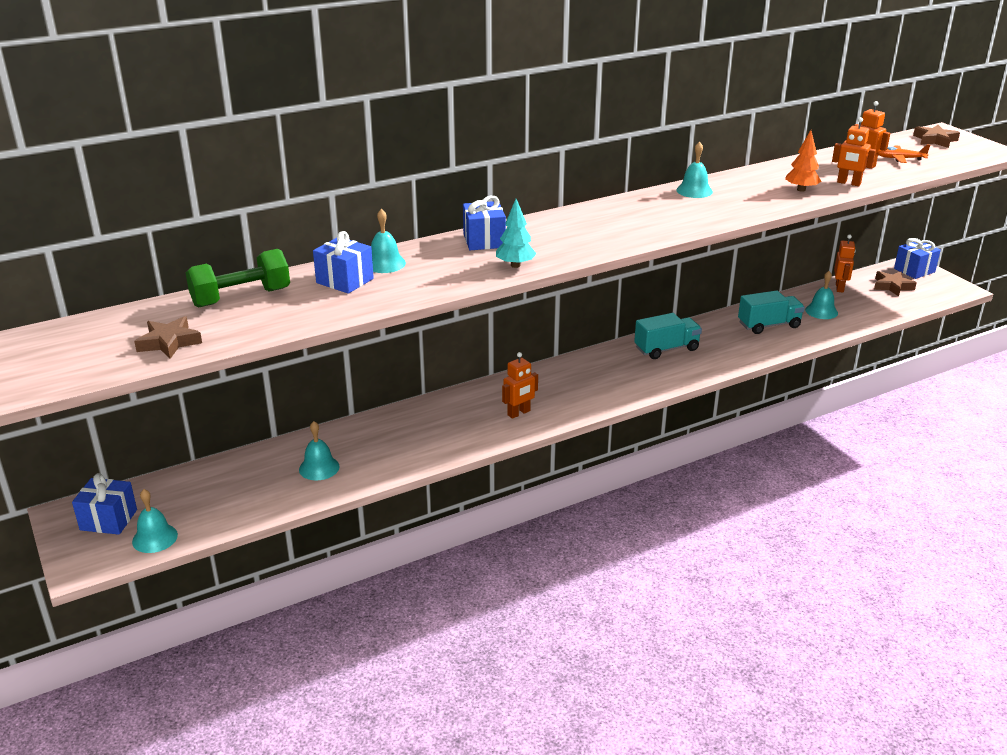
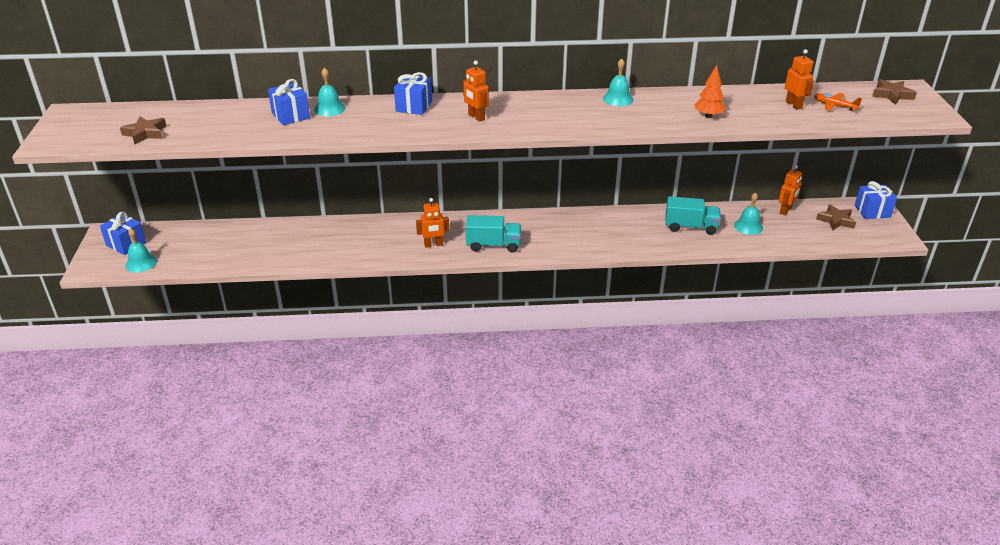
camera: 25 degrees right, 5 degrees up
green dumbbell [186,249,290,307] -> none
turquoise bell [299,421,339,480] -> none
turquoise tree [496,199,537,268] -> none
turquoise truck [634,313,702,359] -> turquoise truck moved to [466,215,521,253]
orange robot [832,117,876,186] -> orange robot moved to [463,61,489,122]

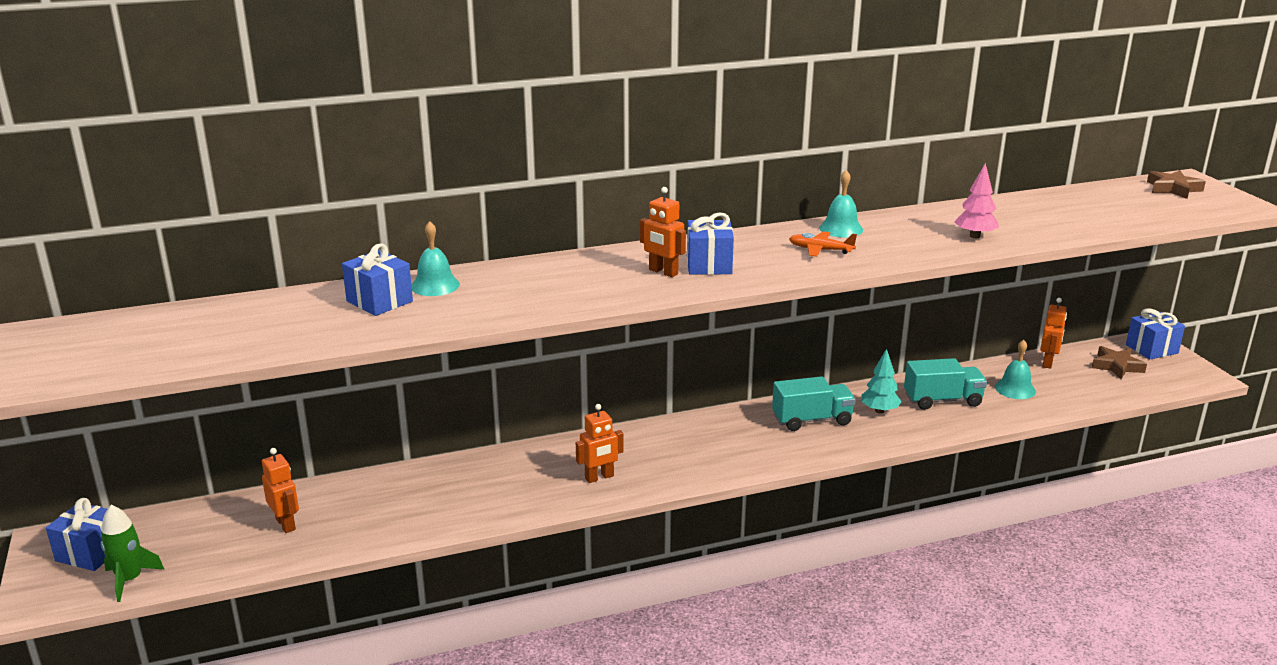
camera: 15 degrees left, 10 degrees down
brown star [120,116,166,144] -> none
turquoise bell [126,228,157,273] -> green rocket [101,505,164,602]
blue gift [394,72,432,115] -> blue gift moved to [687,212,734,275]
turquoise truck [466,215,521,253] -> turquoise truck moved to [772,376,856,431]
orange tree [695,65,726,118] -> pink tree [954,163,999,238]
orange robot [785,49,814,110] -> orange robot moved to [262,448,299,533]
orange plane [814,93,862,111] -> orange plane moved to [789,231,857,257]
none -> turquoise tree [861,348,902,414]

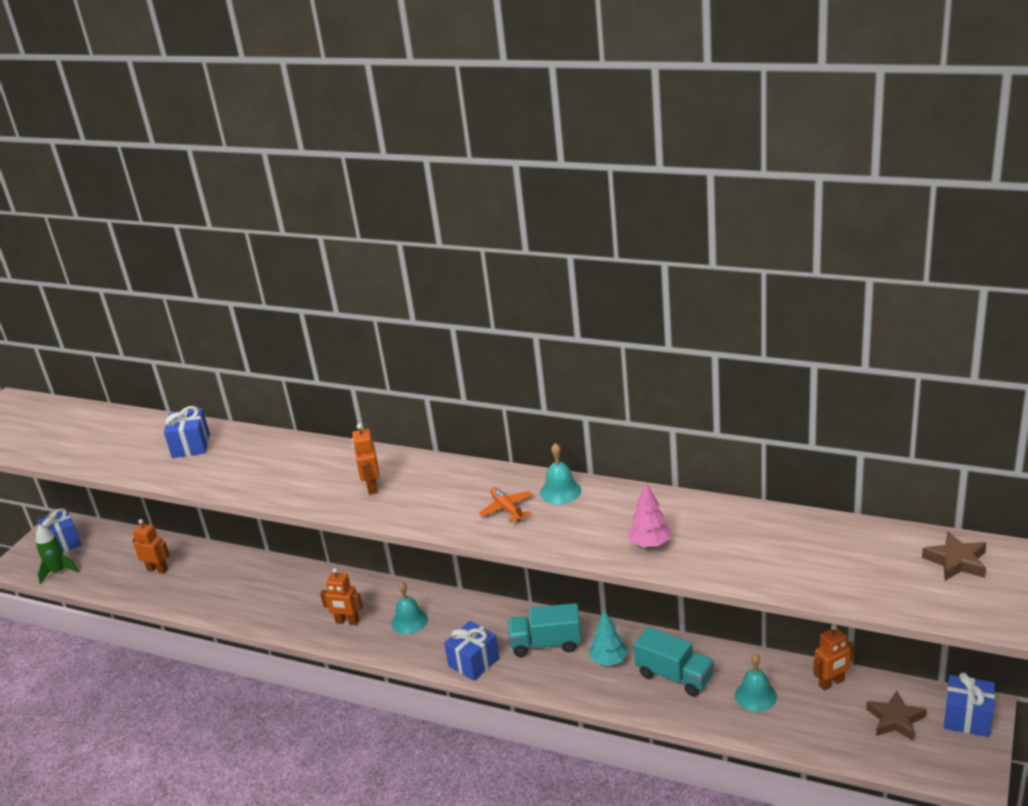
camera: 45 degrees right, 5 degrees up
orange robot [262,448,299,533] -> orange robot turned 75 degrees counterclockwise [132,519,170,574]
turquoise bell [411,221,460,296] -> turquoise bell moved to [391,581,428,634]
blue gift [687,212,734,275] -> blue gift moved to [444,621,500,681]
turquoise truck [772,376,856,431] -> turquoise truck turned 150 degrees clockwise [508,603,582,657]

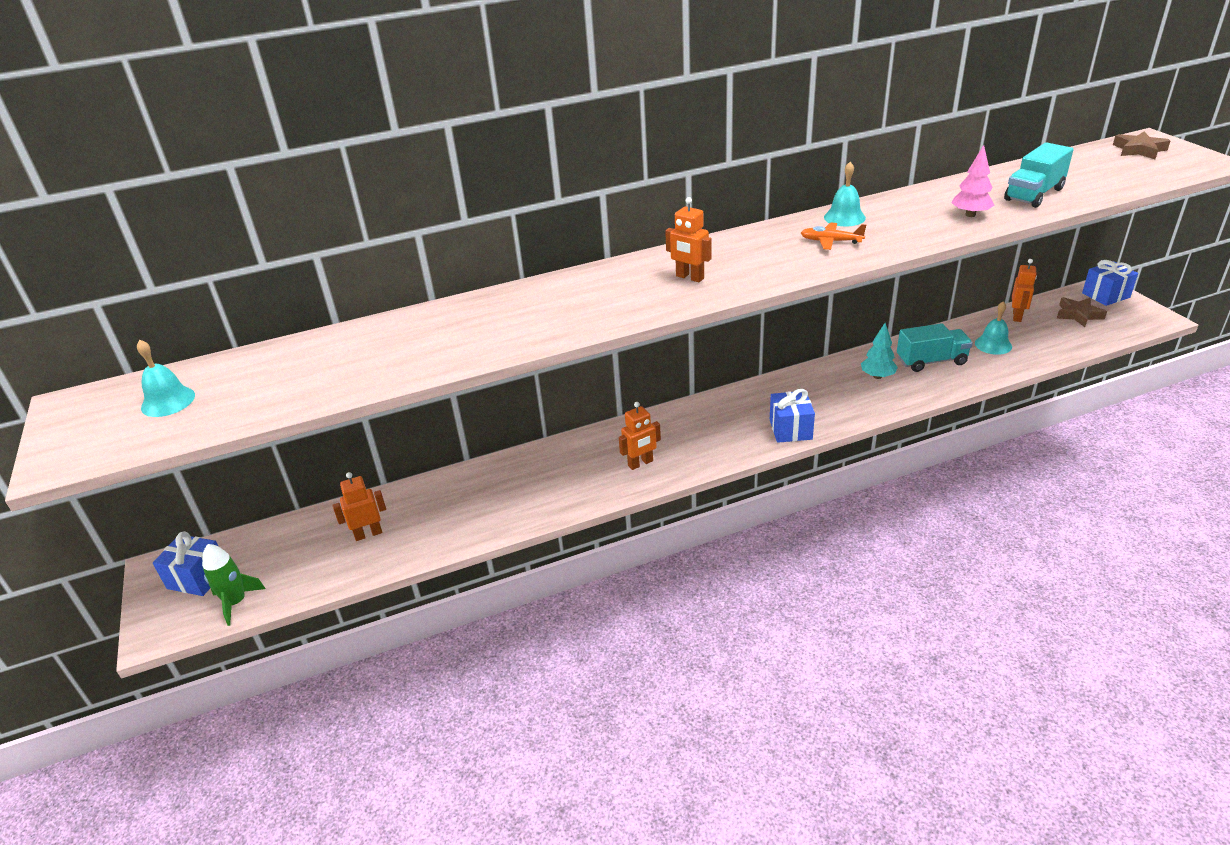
camera: 45 degrees left, 5 degrees up
blue gift [164,406,210,458] -> none
turquoise bell [391,581,428,634] -> turquoise bell moved to [137,340,195,417]
turquoise truck [508,603,582,657] -> turquoise truck moved to [1004,142,1074,208]

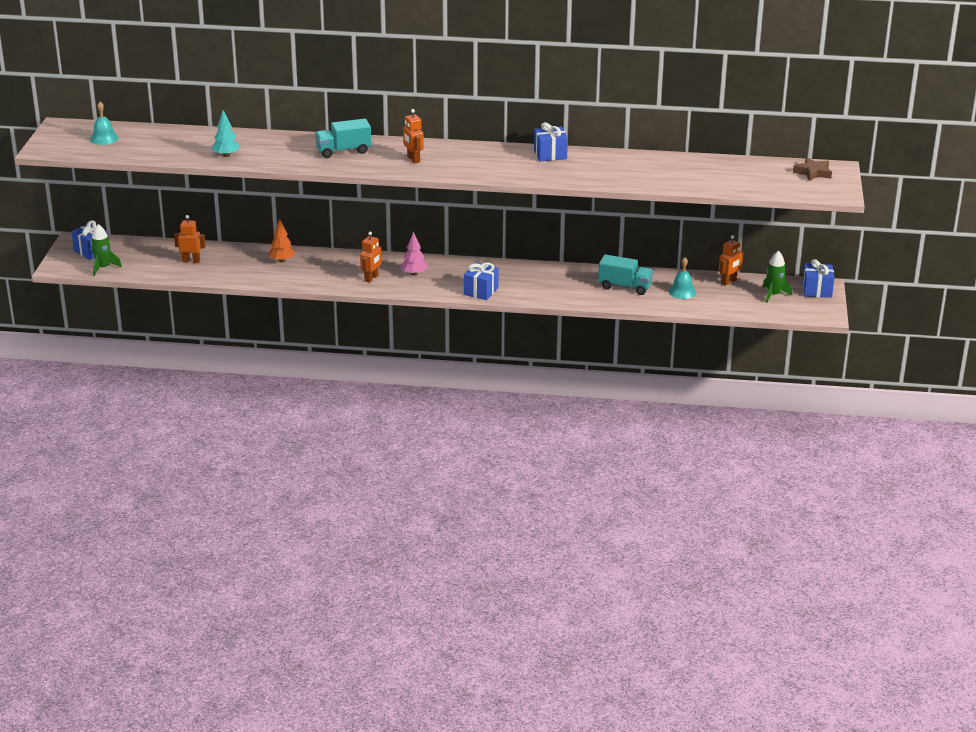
camera: 25 degrees right, 5 degrees down
orange robot [619,402,661,470] -> orange robot turned 60 degrees counterclockwise [360,232,382,283]
orange plane [801,222,866,250] -> none
turquoise bell [824,162,866,226] -> blue gift [534,122,568,161]
turquoise tree [861,323,898,379] -> turquoise tree moved to [212,110,240,157]
pink tree [952,145,995,217] -> pink tree moved to [401,231,427,276]
turquoise truck [1004,142,1074,208] -> turquoise truck moved to [315,119,371,158]
brown star [1057,297,1107,327] -> green rocket [763,251,792,303]
none -> orange tree [269,219,295,262]

